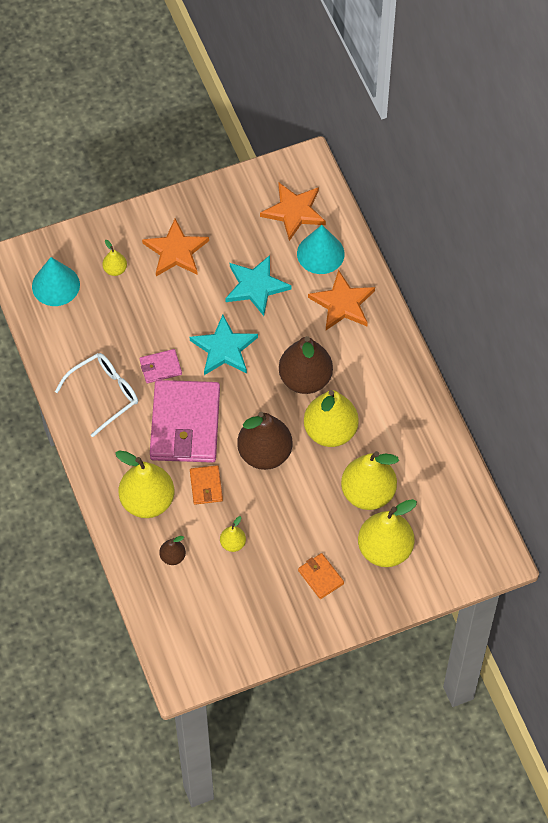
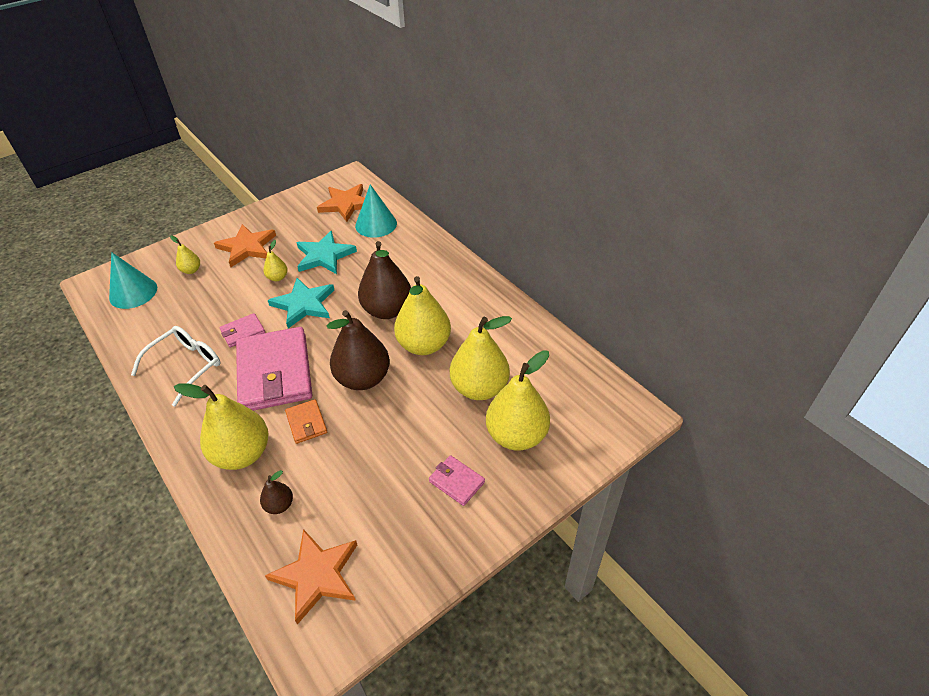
camera: 15 degrees left, 15 degrees down
yellow pear [220,516,246,552] -> yellow pear moved to [263,240,288,281]
orange wallet [298,553,344,599] -> pink wallet [429,455,485,506]
orange star [308,270,375,330] -> orange star moved to [265,529,357,625]

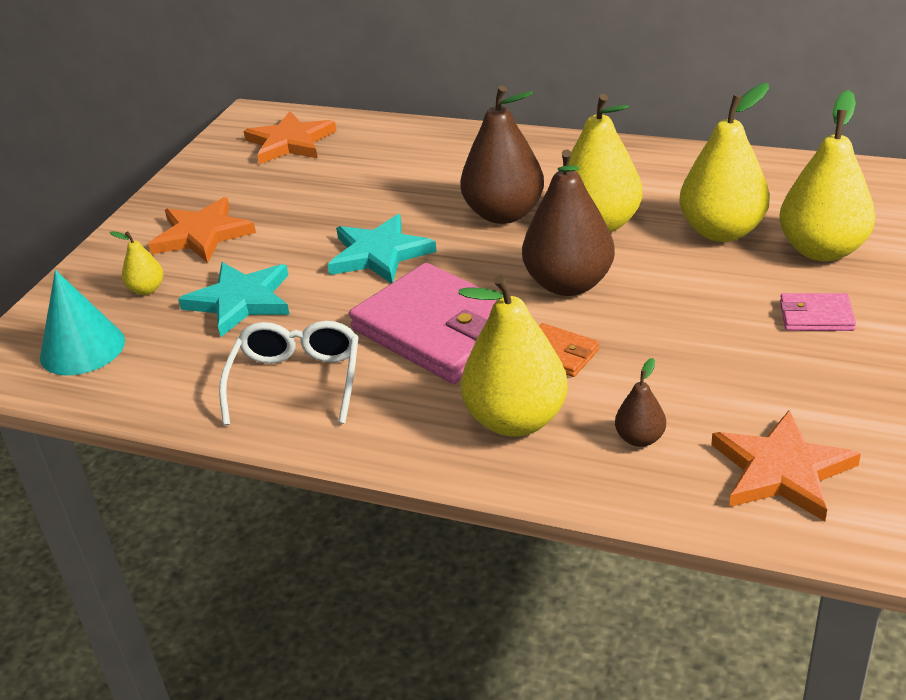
camera: 30 degrees left, 10 degrees down
pink wallet [220,313,265,348] -> none
yellow pear [263,240,288,281] -> none
turquoise star [296,231,357,274] -> turquoise star moved to [178,262,290,337]
turquoise cone [355,184,397,238] -> none

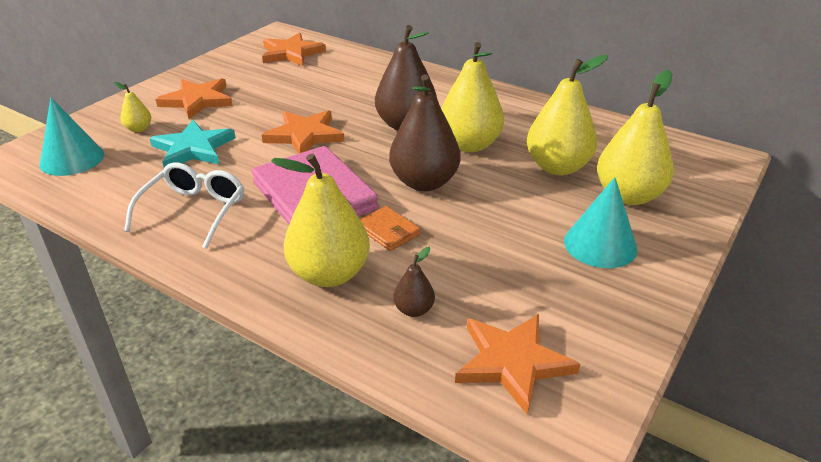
camera: 10 degrees right, 0 degrees up
turquoise star [328,214,437,284] -> orange star [262,110,345,154]
pink wallet [780,293,856,331] -> turquoise cone [564,177,637,268]

